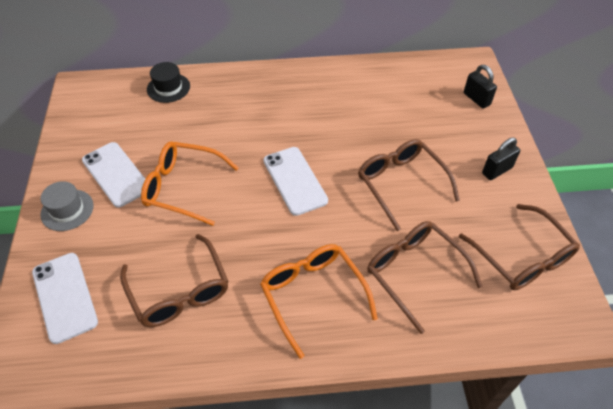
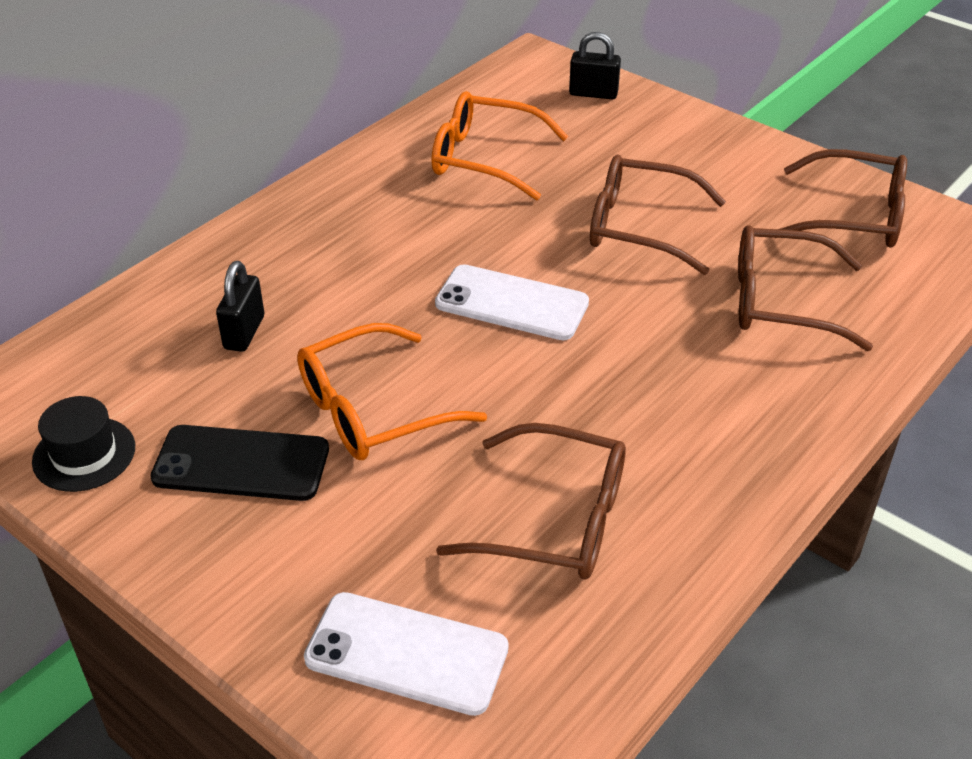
camera: 45 degrees left, 10 degrees down
grey hat [40,181,93,231] -> none
white phone [82,142,145,207] -> black phone [150,425,329,501]
black hat [147,62,190,103] -> black hat moved to [32,396,135,492]
orange glasses [260,244,378,359] -> orange glasses moved to [431,91,568,201]
black padlock [482,138,520,180] -> black padlock moved to [216,261,264,352]

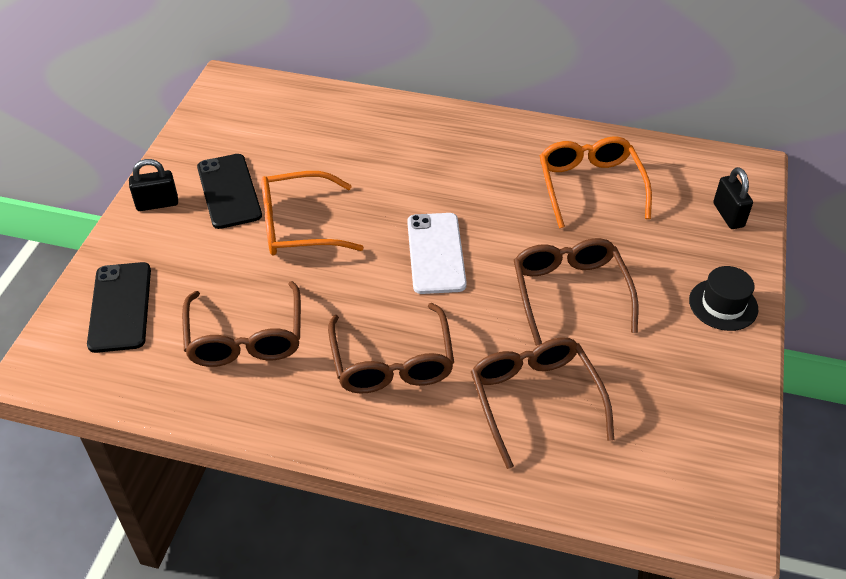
camera: 65 degrees right, 5 degrees up
black hat [32,396,135,492] -> black hat moved to [689,266,758,331]
black padlock [216,261,264,352] -> black padlock moved to [129,159,178,211]
orange glasses [297,323,487,460] -> orange glasses turned 45 degrees counterclockwise [261,171,364,255]
white phone [304,592,509,716] -> black phone [87,262,151,353]
brown glasses [780,149,907,248] -> brown glasses moved to [328,303,454,394]

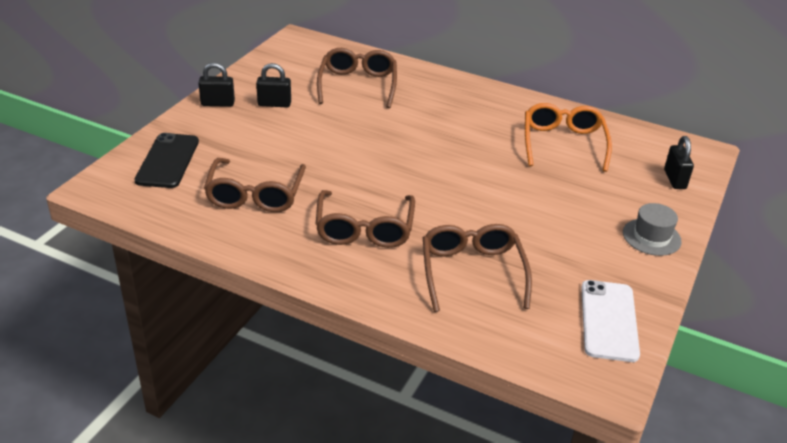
camera: 10 degrees right, 10 degrees down
black phone [197,154,262,229] -> black padlock [256,63,291,107]
orange glasses [261,171,364,255] -> none
white phone [407,213,467,294] -> white phone moved to [581,280,640,362]
brown glasses [514,238,638,346] -> brown glasses moved to [317,48,397,108]
black hat [689,266,758,331] -> grey hat [623,203,682,256]

